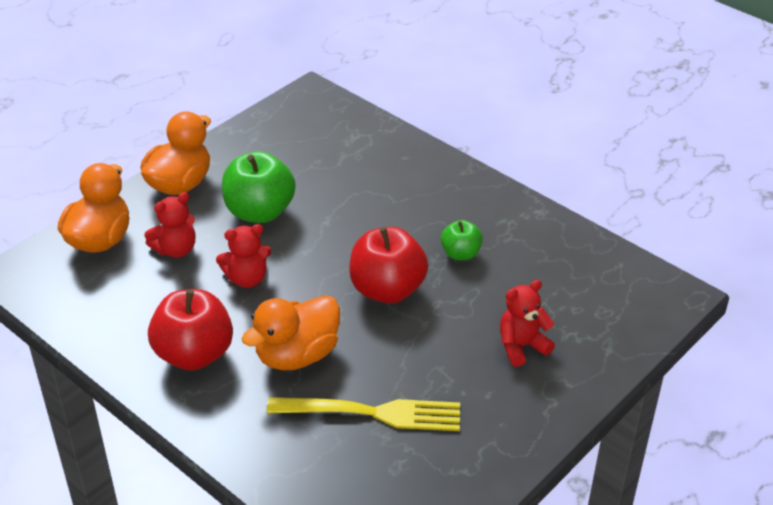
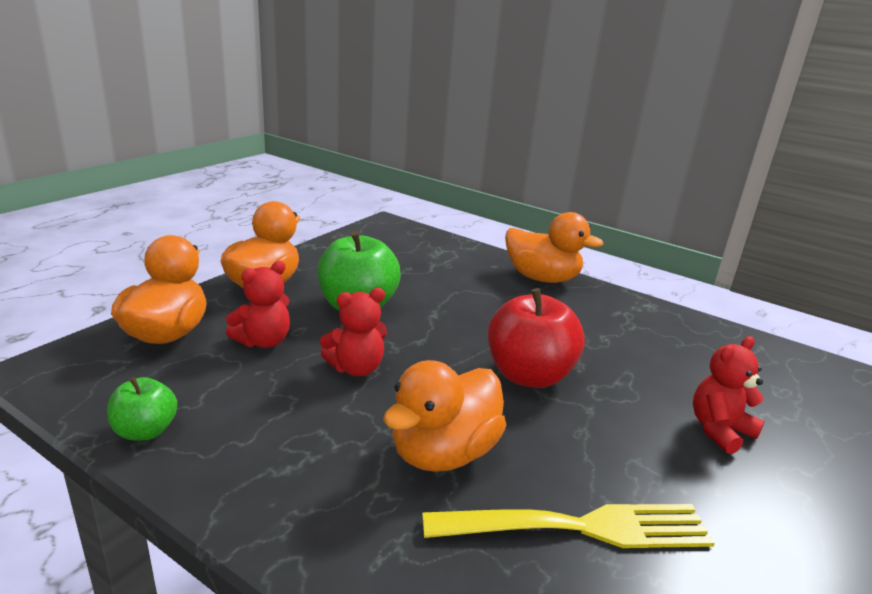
camera: 10 degrees left, 15 degrees down
red apple [148,289,233,371] -> none
green apple [441,220,483,261] -> green apple moved to [107,377,177,441]
none -> orange duck [505,212,603,283]

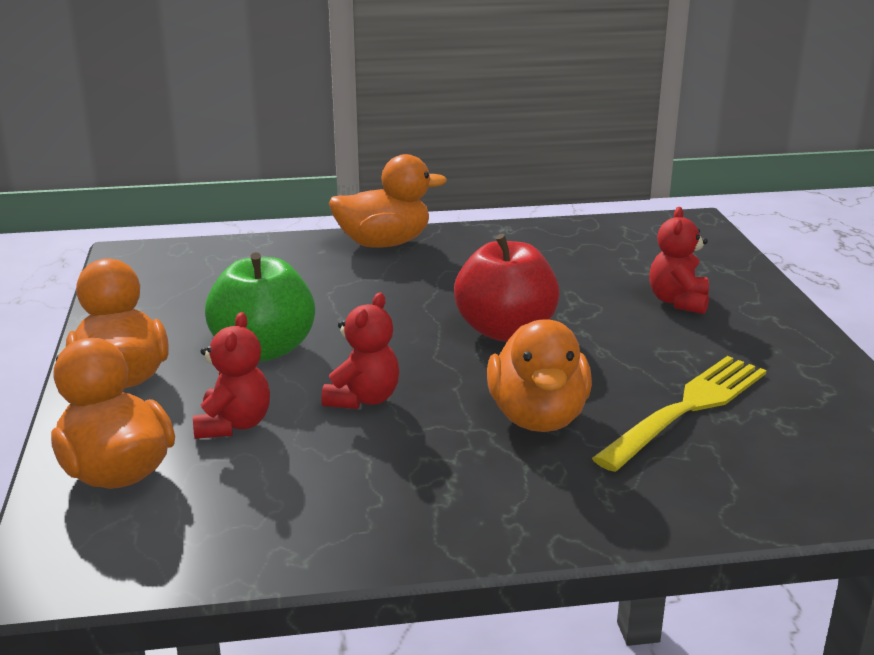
camera: 40 degrees left, 0 degrees up
green apple [107,377,177,441] -> none

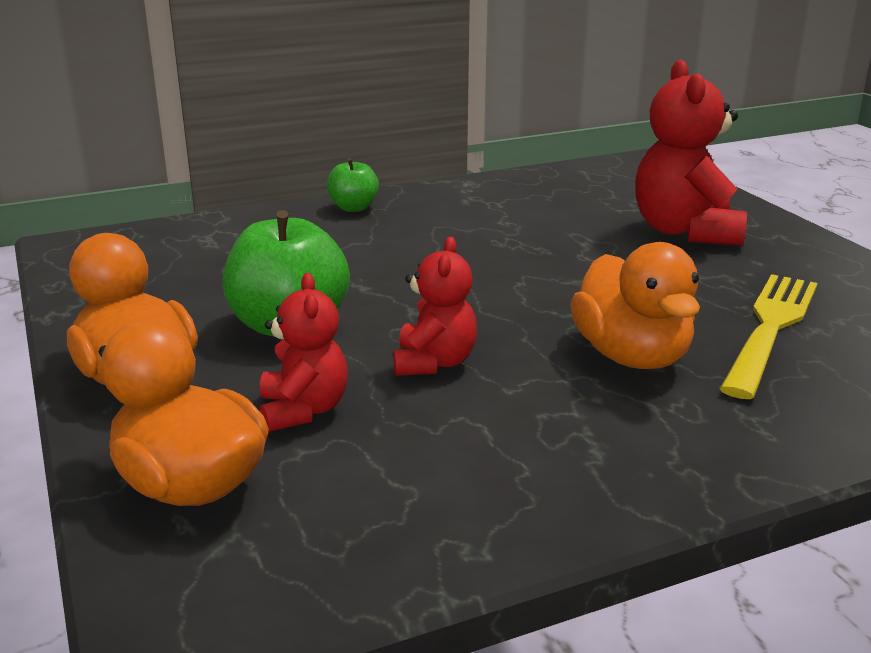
camera: 15 degrees left, 0 degrees up
orange duck [329,154,447,248] -> green apple [326,158,379,212]
red apple [454,234,560,342] -> none
red teddy bear [649,207,709,314] -> red teddy bear [635,60,747,246], size x1.70

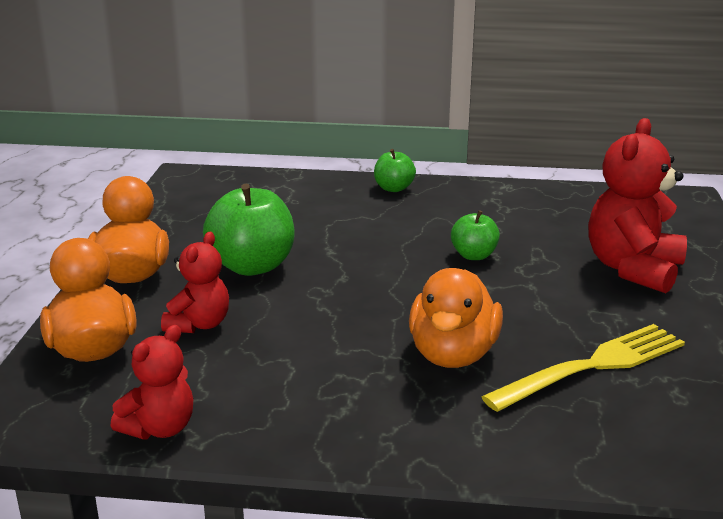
camera: 30 degrees right, 0 degrees up
red teddy bear [393,237,477,376] -> red teddy bear moved to [111,325,193,439]
none -> green apple [451,210,500,260]

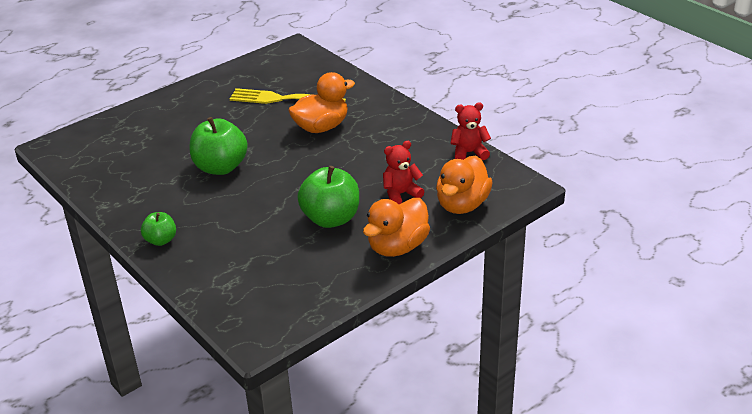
camera: 135 degrees left, 10 degrees up
green apple [451,210,500,260] -> green apple [190,117,248,175], size x1.81
red teddy bear [588,118,687,293] -> none

